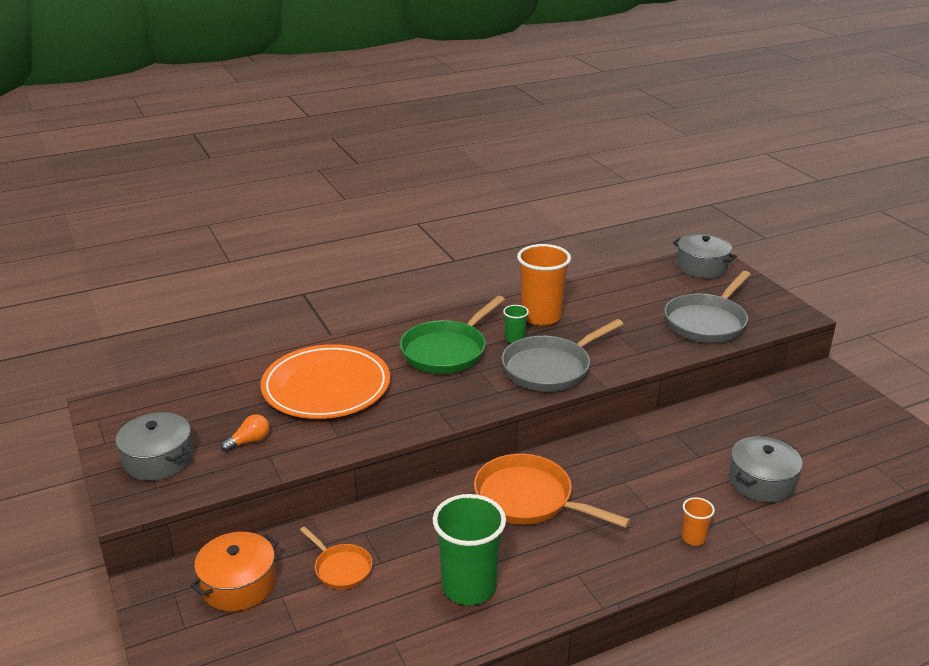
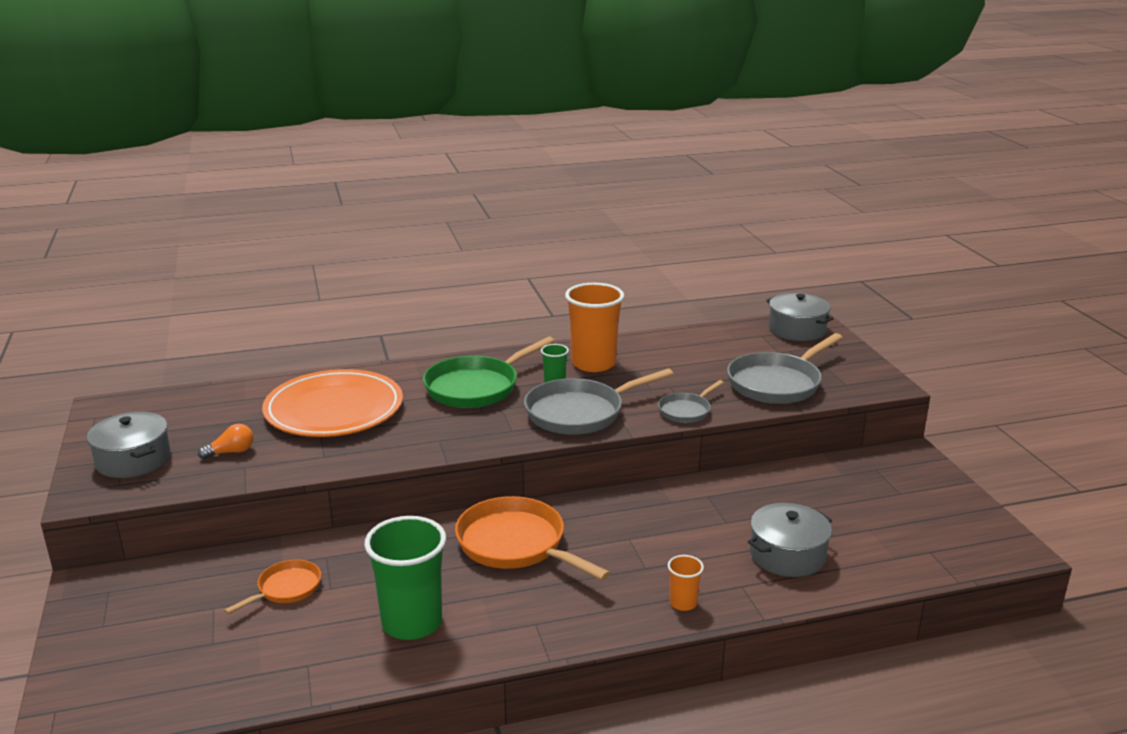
camera: 10 degrees right, 5 degrees down
orange pot [190,532,278,612] -> none
orange pan [300,526,373,589] -> orange pan turned 105 degrees counterclockwise [224,559,321,614]
none -> grey pan [658,380,724,423]

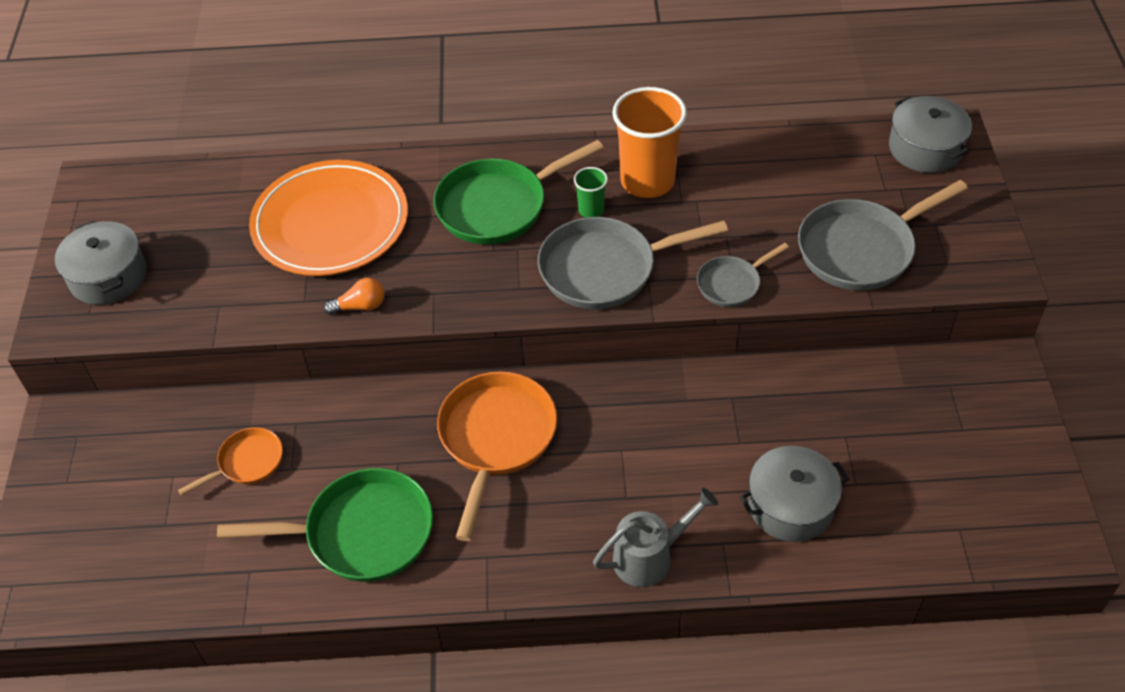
camera: 15 degrees right, 25 degrees up
orange light bulb [198,424,253,459] -> orange light bulb moved to [324,278,384,315]
green cup [364,516,446,640] -> green pan [217,468,433,582]
orange pan [455,496,610,581] -> orange pan turned 45 degrees clockwise [437,371,558,541]
orange cup [668,555,704,611] -> grey watering can [593,488,718,587]

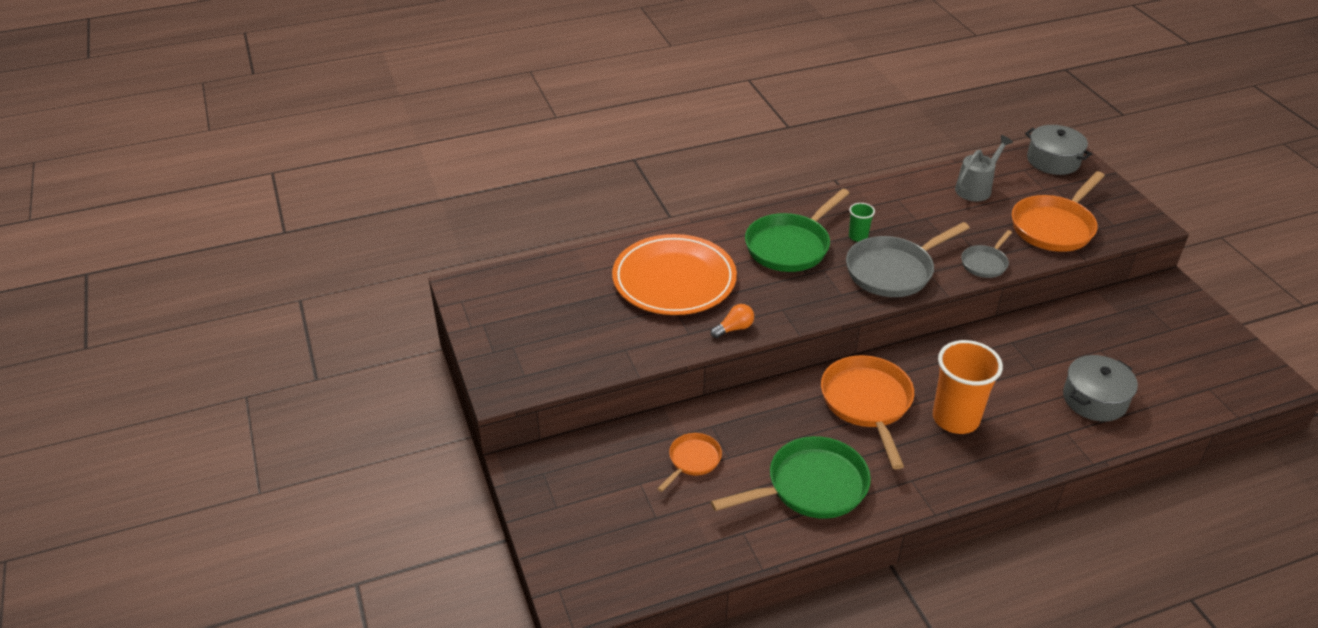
camera: 20 degrees left, 10 degrees down
grey pot [55,221,146,305] -> none
grey watering can [593,488,718,587] -> grey watering can moved to [955,135,1013,201]
orange cup [612,87,687,198] -> orange cup moved to [933,340,1003,434]
grey pan [798,180,968,291] -> orange pan [1012,171,1105,252]

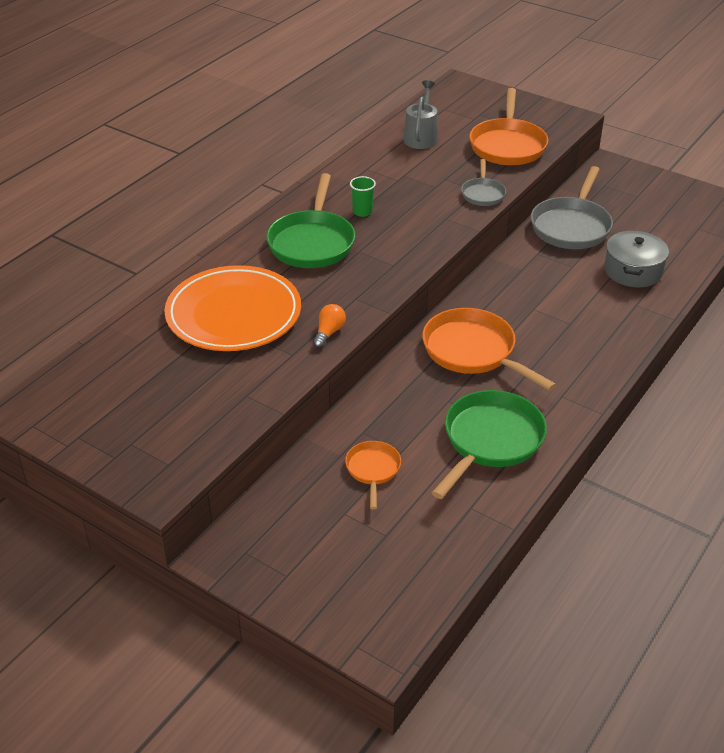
camera: 35 degrees left, 0 degrees up
grey pan [846,222,970,297] -> grey pan moved to [531,166,613,249]
orange cup [933,340,1003,434] -> none
grey pot [1025,125,1092,175] -> none

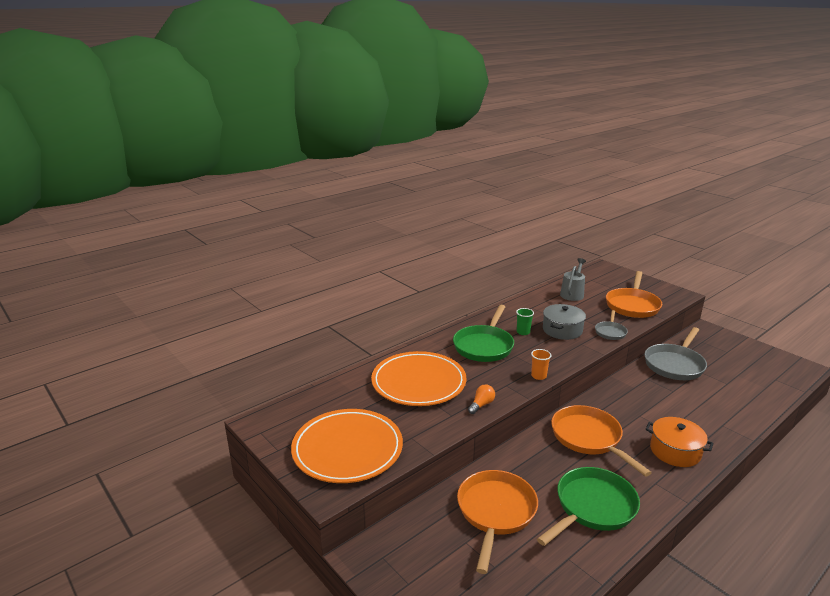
camera: 15 degrees right, 15 degrees down
orange pan [345,441,401,509] -> orange pan [457,470,538,574], size x1.85
grey pot [604,230,669,287] -> grey pot moved to [543,304,586,340]
none -> orange plate [291,409,403,483]
none -> orange cup [531,349,551,380]
none -> orange pot [646,417,713,467]

